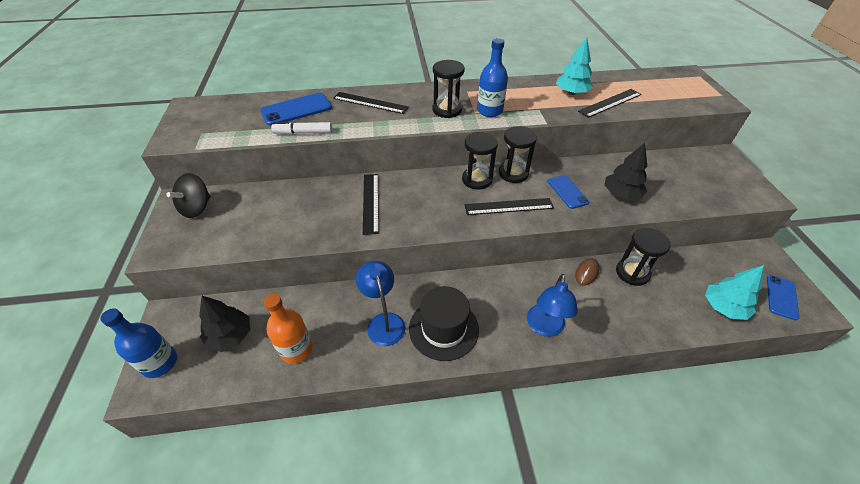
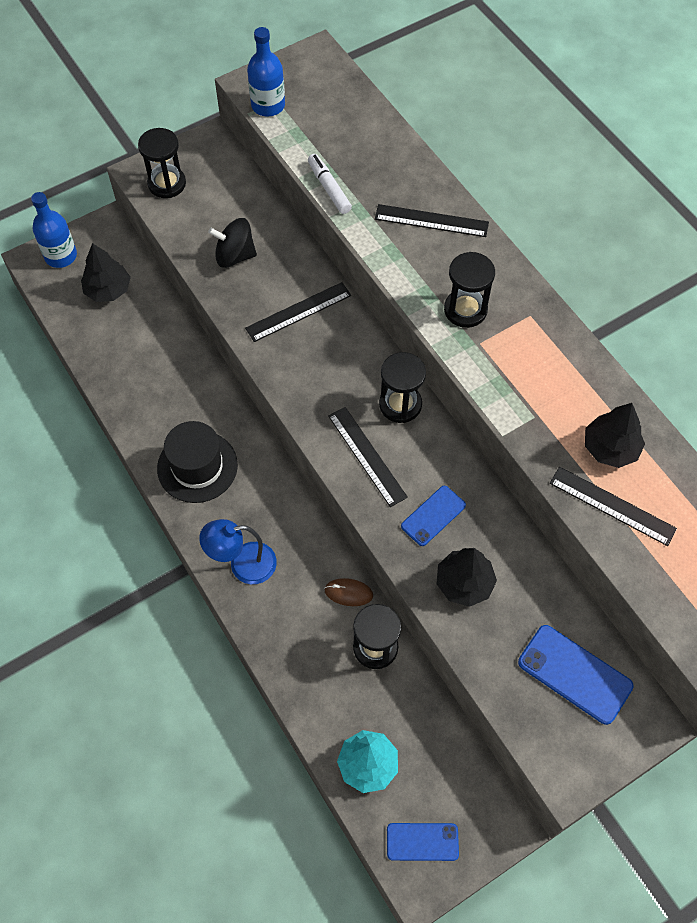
camera: 65 degrees right, 15 degrees up
black spinning top [167,173,211,218] -> black spinning top moved to [208,218,257,268]
blue phone [260,93,332,126] -> blue phone moved to [518,625,634,725]
orange bottle [264,294,313,364] -> none
black ruler [333,92,409,114] -> black ruler turned 75 degrees counterclockwise [375,204,489,237]
blue lamp [356,261,405,346] -> none
blue bottle [477,38,508,117] -> blue bottle moved to [247,27,285,117]
black hourglass [499,126,537,183] -> black hourglass moved to [138,128,186,198]
turquoise tree [556,38,593,95] -> black tree [585,403,645,468]

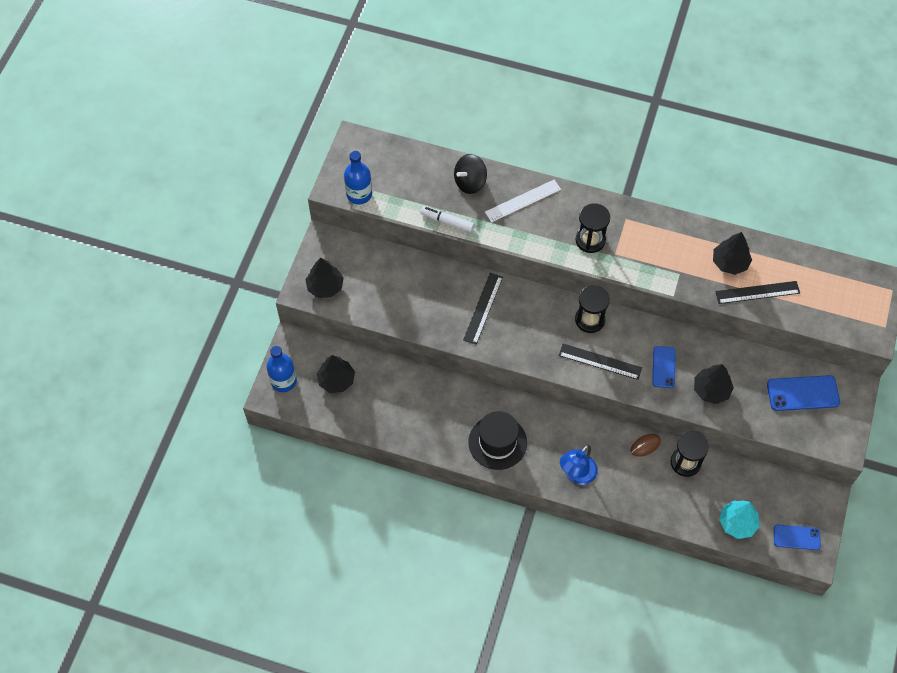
camera: 40 degrees left, 0 degrees up
black hourglass [138,128,186,198] -> black tree [305,258,344,298]
black spinning top [208,218,257,268] -> black spinning top moved to [454,154,487,194]
black ruler [375,204,489,237] -> white ruler [485,180,561,222]
blue phone [387,823,459,861] -> blue phone turned 45 degrees clockwise [774,525,821,550]

